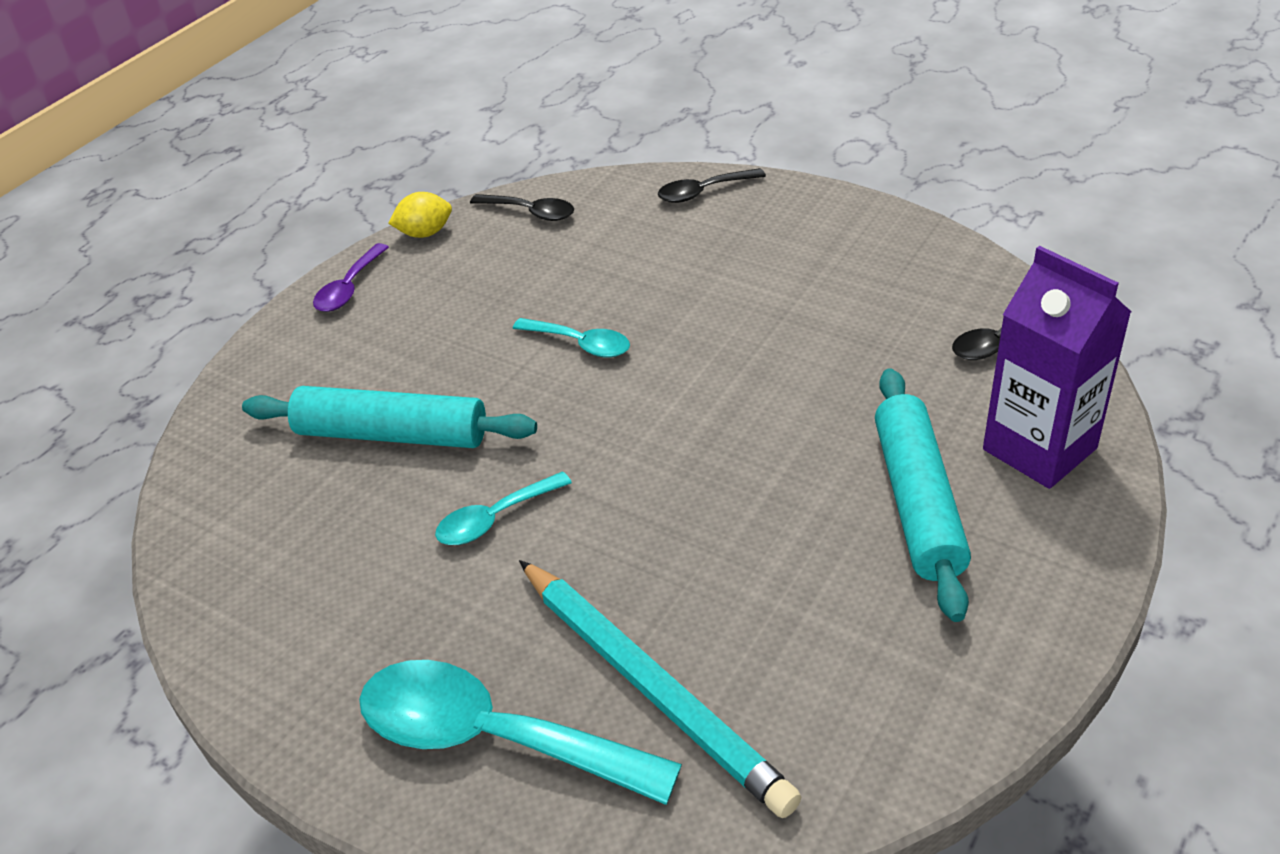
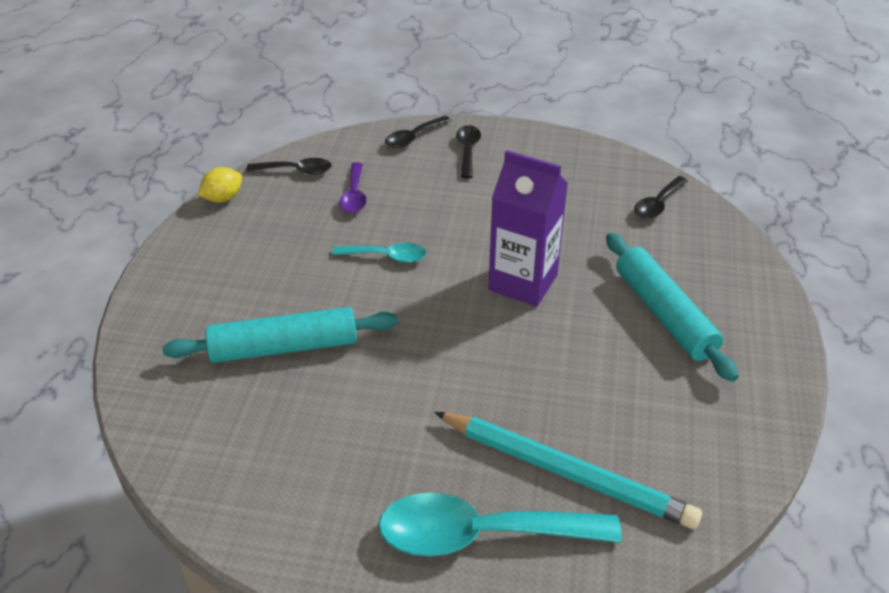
camera: 25 degrees left, 0 degrees up
purple spoon [313,243,389,312] -> purple spoon moved to [339,162,366,213]
turquoise spoon [435,471,572,545] -> none
purple carton [983,246,1131,489] -> purple carton moved to [488,150,568,306]
none -> black spoon [456,125,481,179]

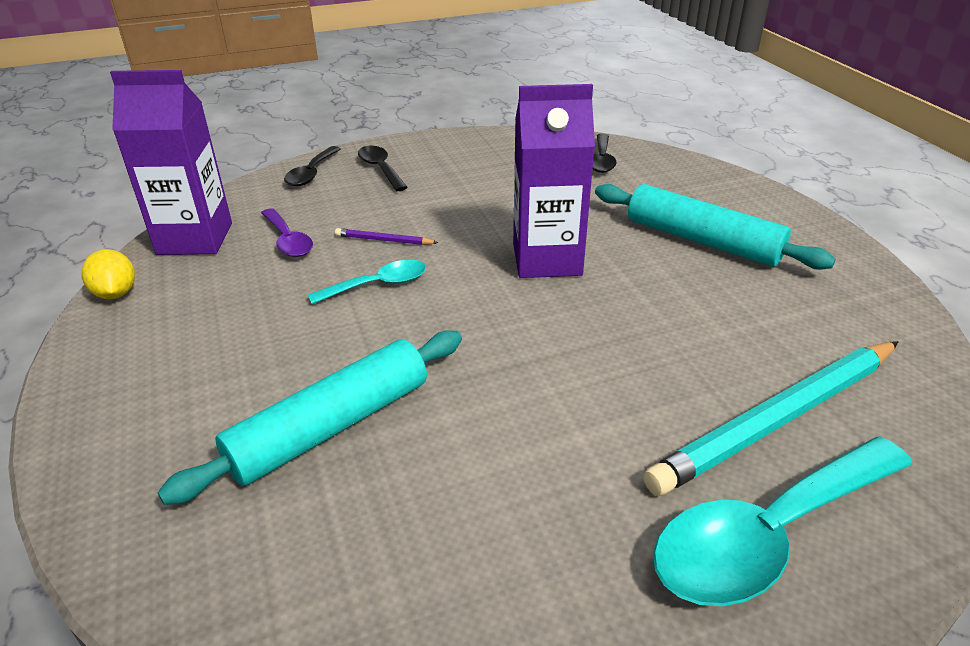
camera: 30 degrees left, 5 degrees down
yellow lemon [198,167,242,203] -> yellow lemon turned 45 degrees counterclockwise [81,249,135,299]
black spoon [246,158,332,174] -> purple carton [110,70,232,255]
turquoise pencil [434,412,702,529] -> turquoise pencil turned 150 degrees clockwise [643,341,898,496]
none -> purple pencil [335,228,438,245]

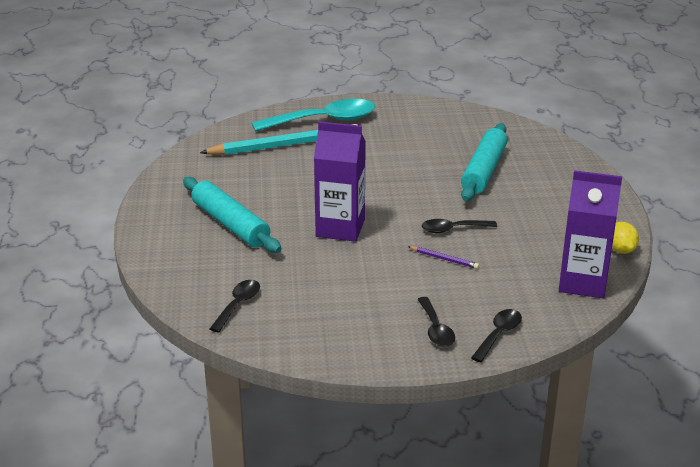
camera: 165 degrees left, 5 degrees down
turquoise rolling pin [157,330,462,505] -> turquoise rolling pin turned 45 degrees counterclockwise [461,123,508,201]
purple spoon [261,208,313,257] -> none
turquoise spoon [308,260,426,304] -> black spoon [422,219,497,233]

